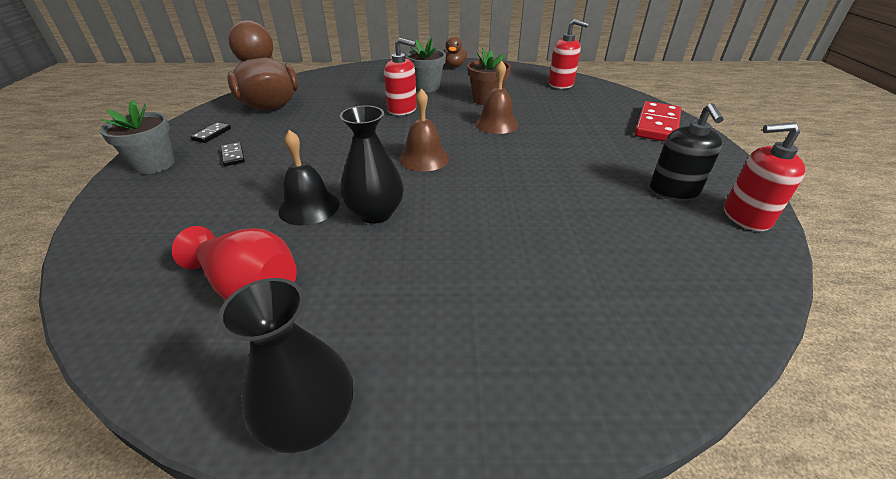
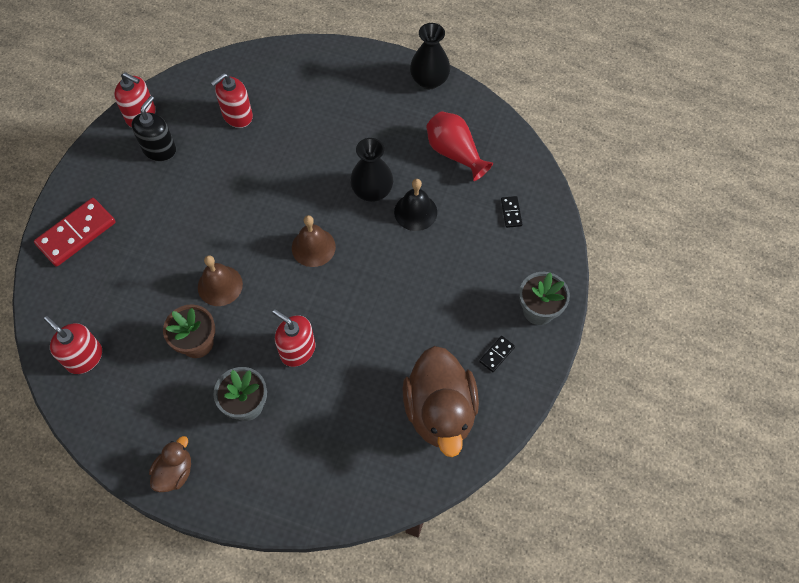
camera: 160 degrees left, 25 degrees up
black domino [220,142,245,166] -> black domino moved to [501,196,522,228]
none -> red soap dispenser [211,73,253,128]

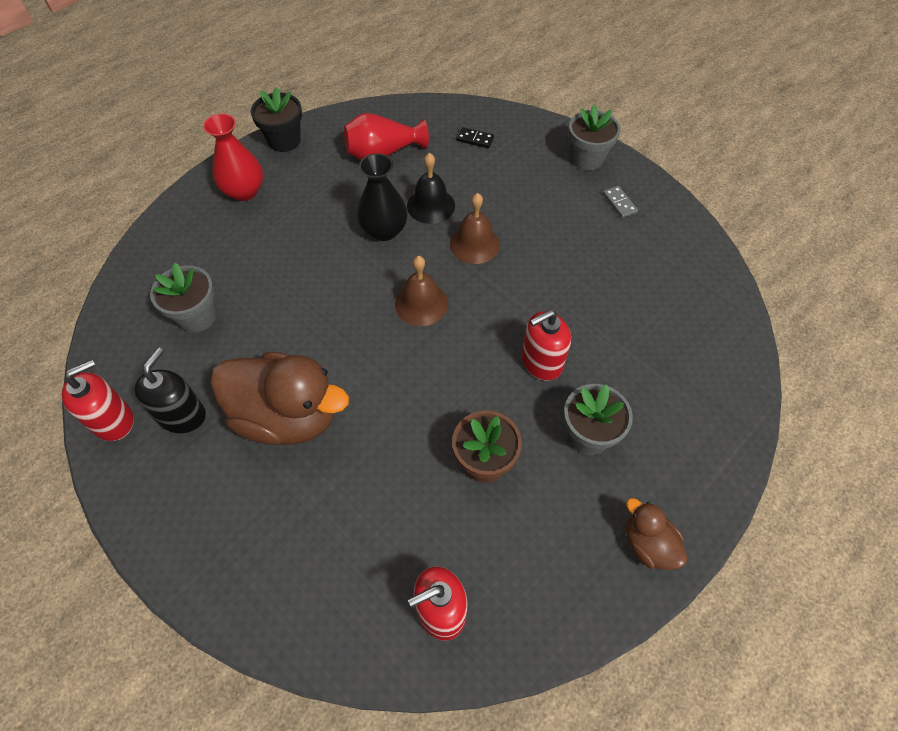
camera: 65 degrees left, 5 degrees down
red domino [34,198,115,267] -> none
black soap dispenser [132,96,176,161] -> black soap dispenser turned 60 degrees clockwise [134,348,206,434]
brown bell [198,255,243,306] -> brown bell moved to [450,193,500,264]
red soap dispenser [211,73,253,128] -> grey flower pot [150,263,217,332]
brown duck [402,346,479,457] -> brown duck moved to [210,352,349,445]
black vase [410,23,450,89] -> black flower pot [251,87,302,152]
black domino [479,336,515,372] -> grey domino [603,186,638,218]
none -> red vase [203,113,263,201]

